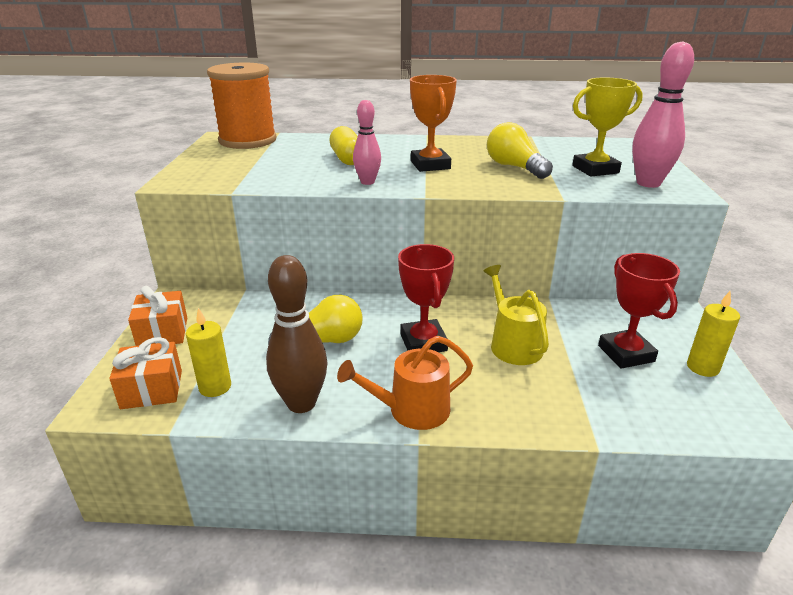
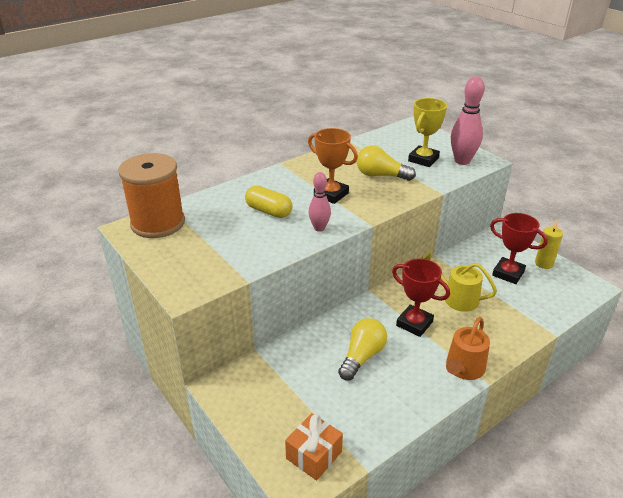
camera: 40 degrees left, 5 degrees up
orange gift [128,286,187,346] -> none
yellow candle [186,308,231,397] -> none
brown bowling pin [266,255,328,413] -> none

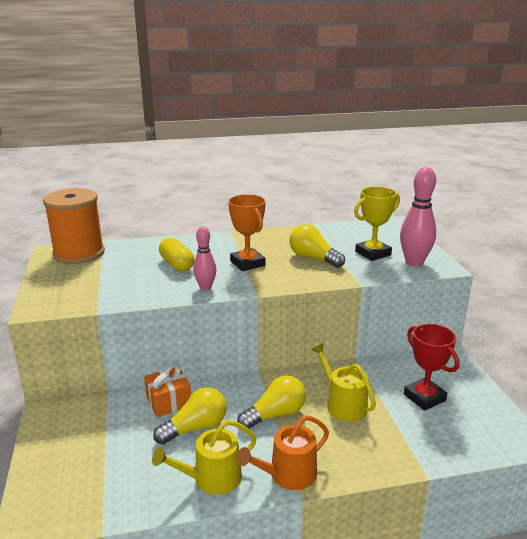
camera: 25 degrees right, 10 degrees down
orange gift [285,413,343,481] -> orange gift moved to [144,364,191,417]
red trophy [392,258,450,337] -> yellow light bulb [237,375,306,429]
yellow candle [535,220,563,269] -> none
none -> yellow watering can [152,420,257,495]

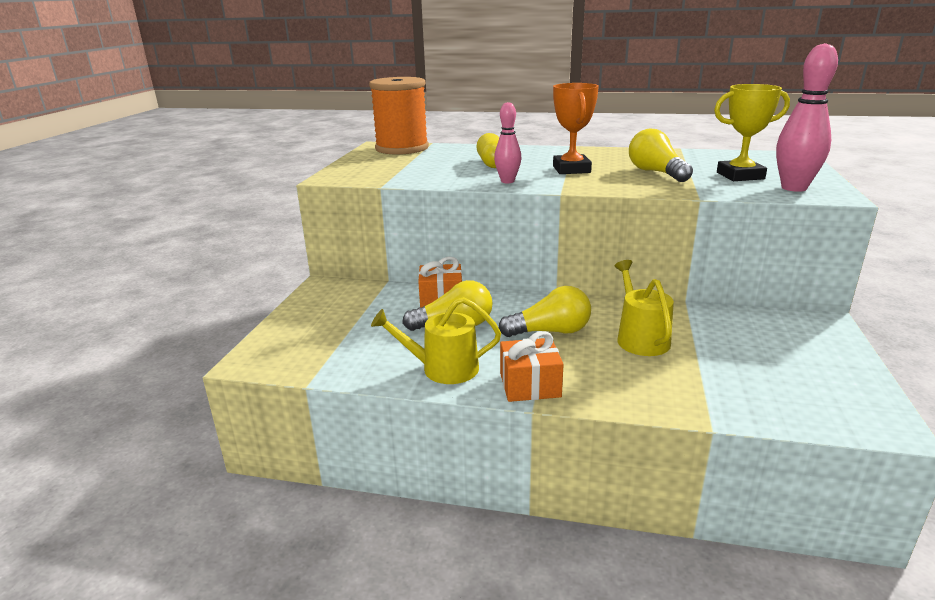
camera: 25 degrees right, 0 degrees up
orange watering can [237,415,329,490] -> orange gift [500,331,564,402]
red trophy [404,324,460,411] -> none

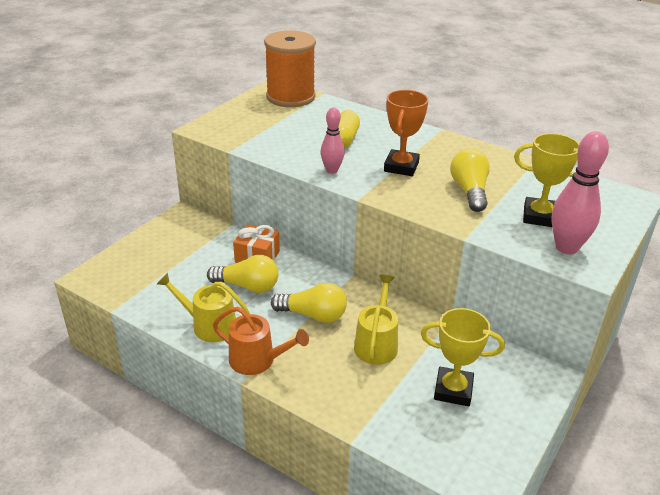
camera: 20 degrees right, 10 degrees up
orange gift [500,331,564,402] -> orange watering can [213,306,309,375]
none -> yellow trophy [421,308,505,406]

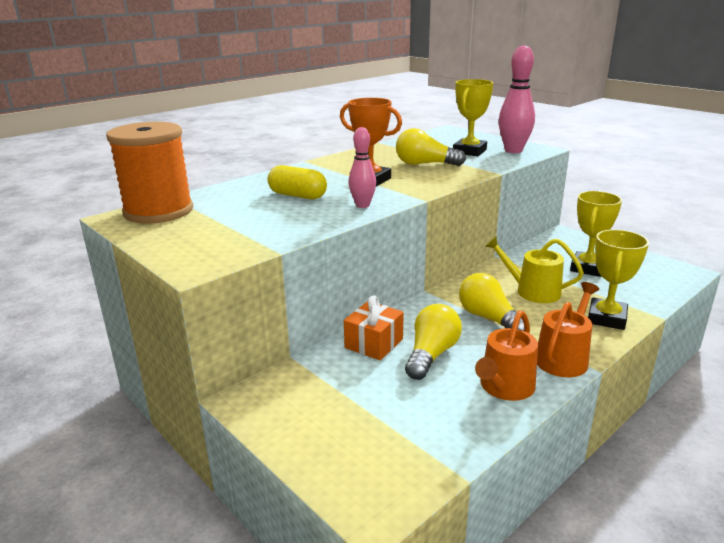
camera: 75 degrees left, 10 degrees down
yellow watering can [157,273,250,342] -> orange watering can [475,310,538,401]
yellow light bulb [271,283,347,323] -> yellow light bulb turned 60 degrees counterclockwise [459,273,525,331]
none -> yellow trophy [588,230,649,330]

